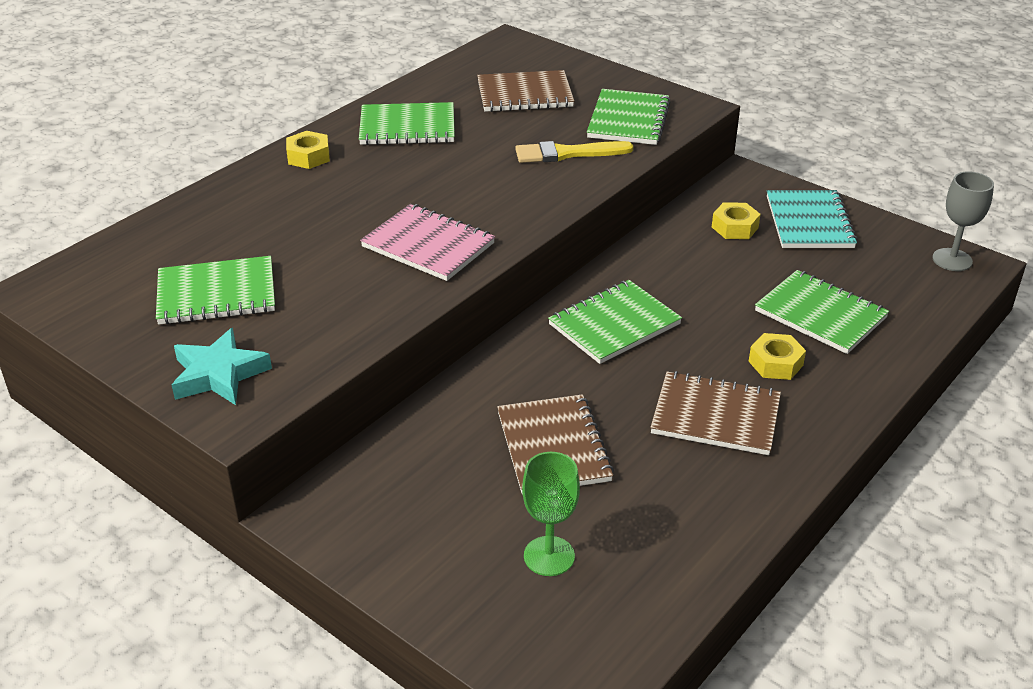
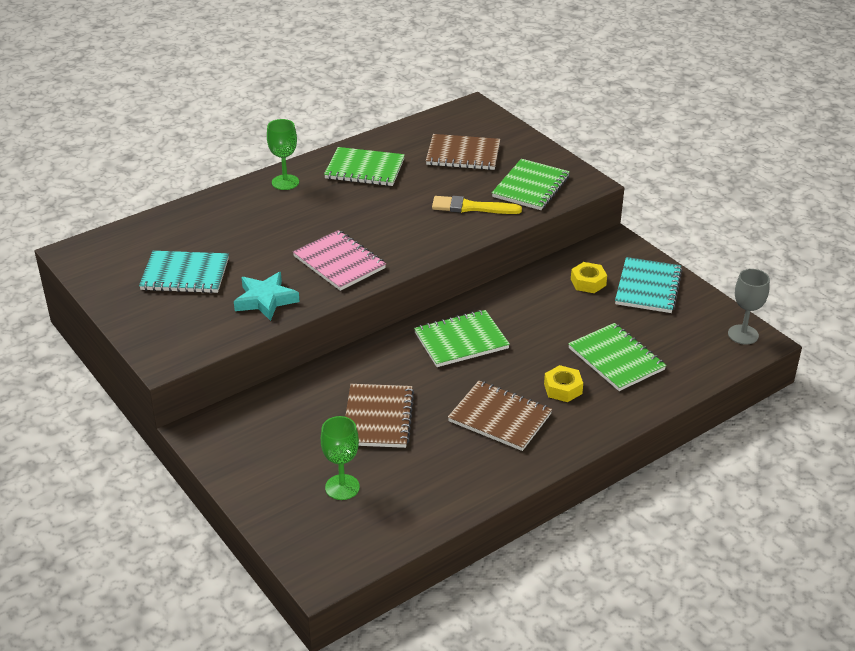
camera: 15 degrees right, 0 degrees up
green notebook [156,256,275,325] -> turquoise notebook [139,251,229,293]
turquoise star [172,328,272,405] -> turquoise star moved to [234,272,300,321]
yellow nut [286,131,330,169] -> green goblet [267,119,299,190]

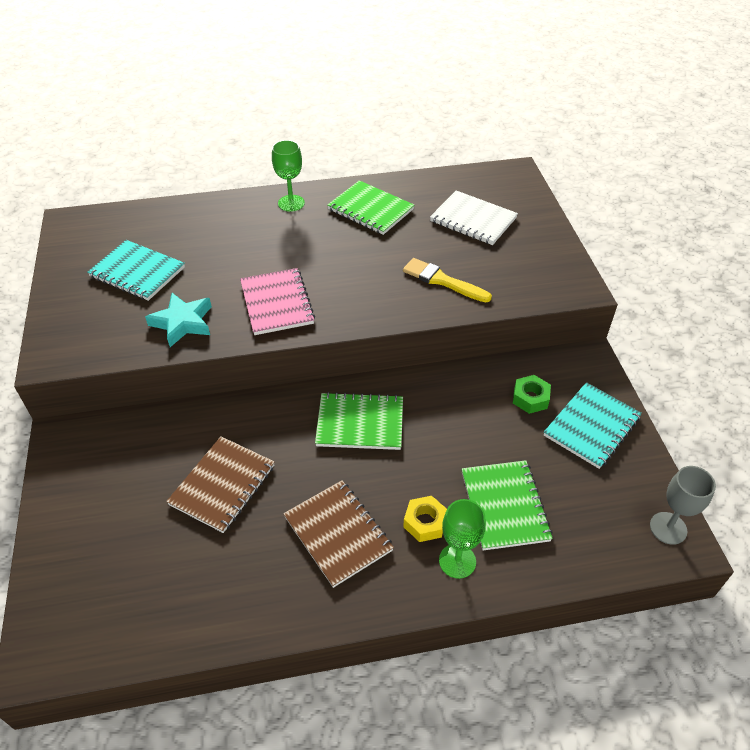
camera: 25 degrees right, 10 degrees up
green goblet [321,416,360,500] -> green goblet moved to [439,499,486,579]
brown notebook [426,134,500,170] -> white notebook [430,190,518,245]
green notebook [492,159,570,210] -> none
yellow nut [571,262,607,293] -> green nut [513,375,551,414]

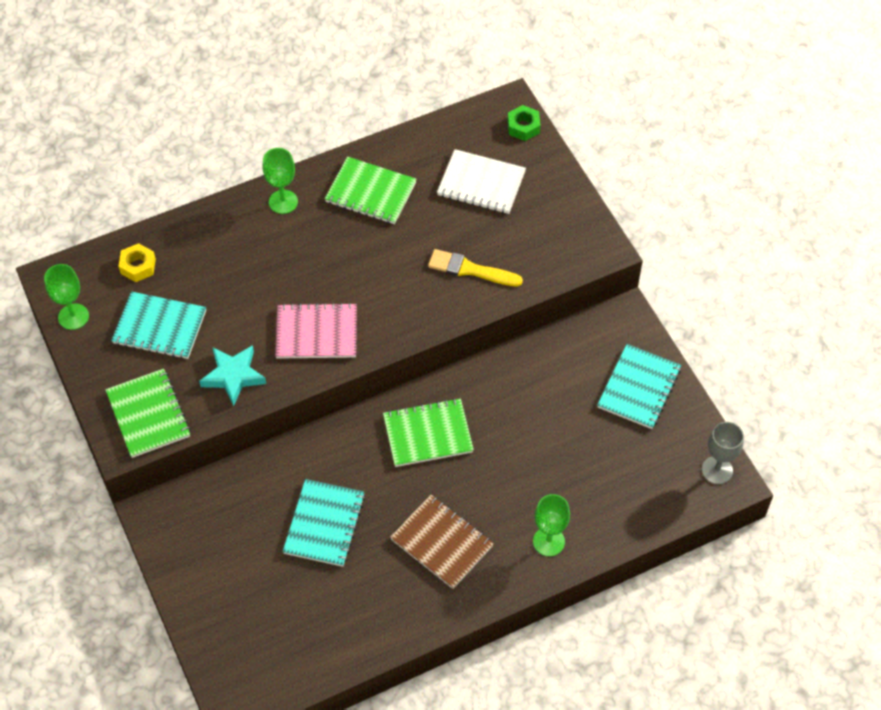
camera: 15 degrees left, 10 degrees up
brown notebook [166,436,275,533] -> turquoise notebook [283,479,365,567]
pink notebook [240,268,315,335] -> pink notebook turned 60 degrees counterclockwise [275,303,357,359]
yellow nut [403,496,447,542] -> yellow nut moved to [118,243,156,282]
green notebook [462,460,553,551] -> green notebook moved to [105,369,191,458]
green nut [513,375,551,414] -> green nut moved to [507,105,541,141]
none -> green goblet [44,264,89,330]

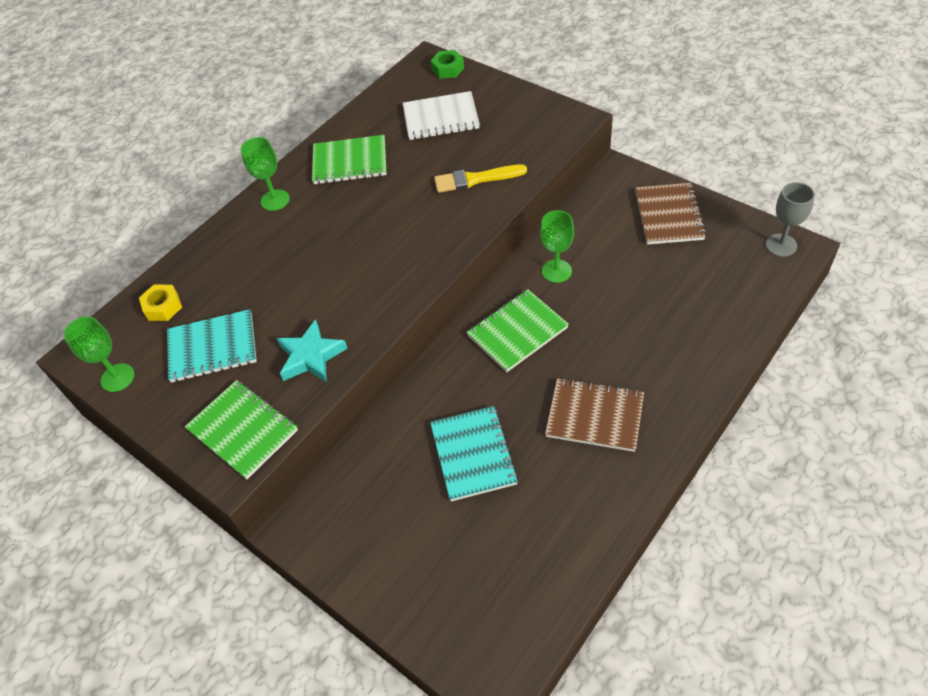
camera: 20 degrees left, 5 degrees down
pink notebook [275,303,357,359] -> none
green goblet [533,494,570,556] -> green goblet moved to [540,210,574,283]
turquoise notebook [597,344,681,429] -> brown notebook [635,183,706,245]

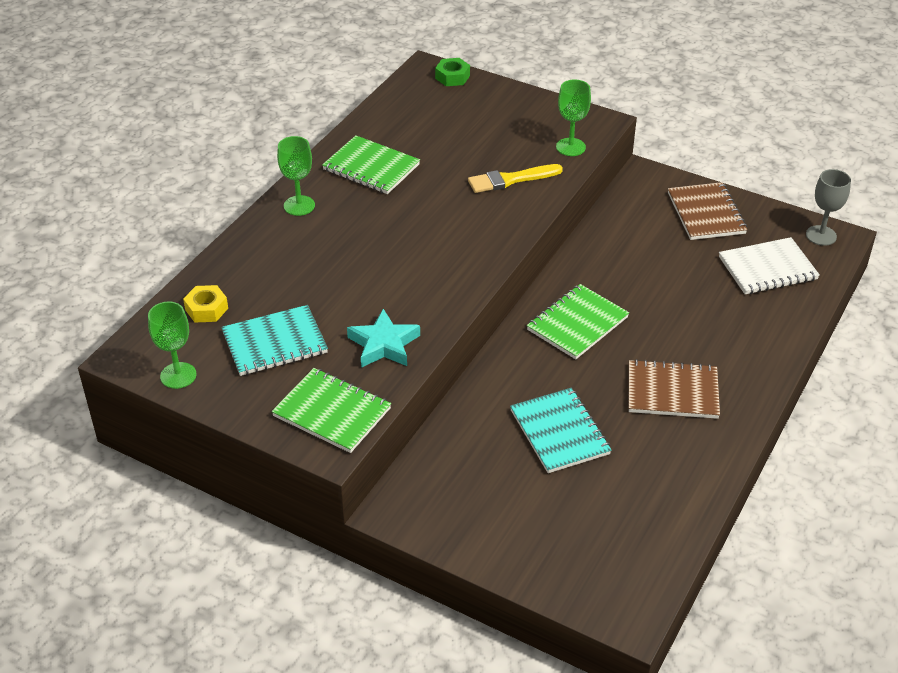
camera: 15 degrees left, 10 degrees down
green notebook [312,135,387,184] -> green notebook turned 45 degrees clockwise [322,135,420,194]
white notebook [403,91,480,140] -> white notebook moved to [719,237,820,294]
green goblet [540,210,574,283] -> green goblet moved to [556,79,591,156]

